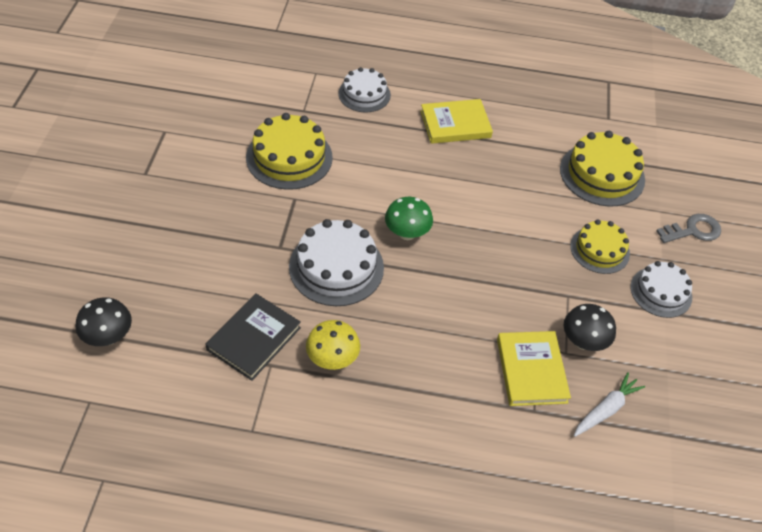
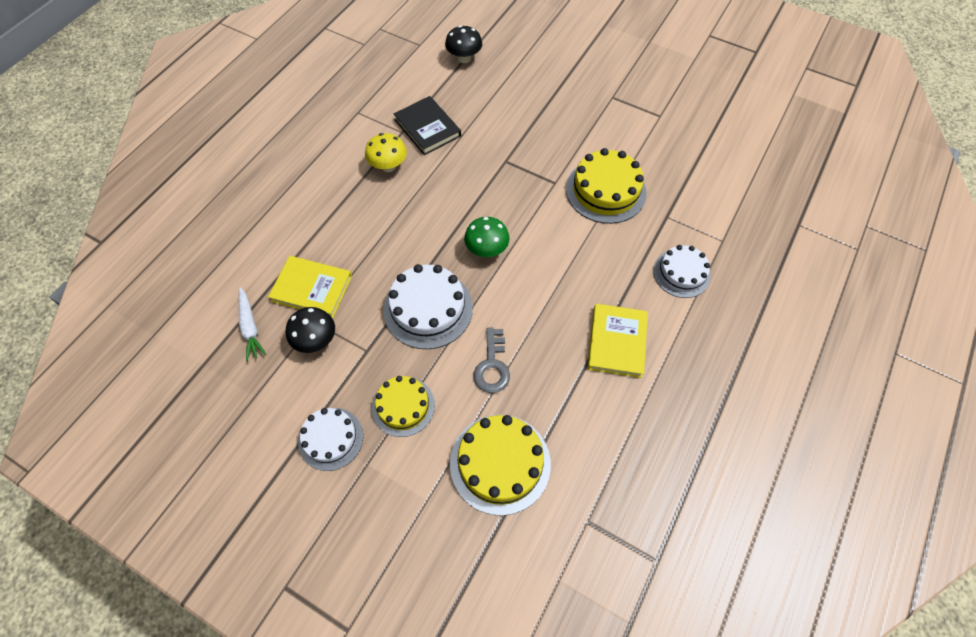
camera: 115 degrees right, 10 degrees up
white cake [289,219,384,306] -> white cake moved to [383,264,473,349]
grey key [656,214,721,243] -> grey key moved to [473,327,510,393]

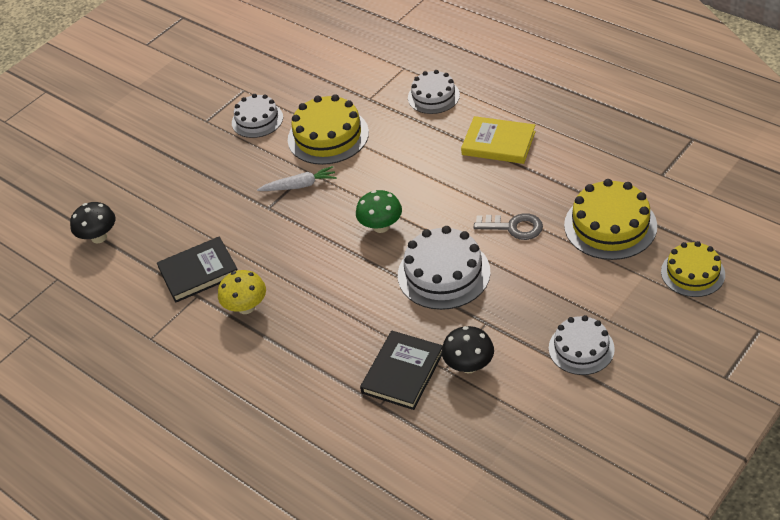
camera: 75 degrees left, 15 degrees down
white carrot [239,287,266,361] -> white carrot moved to [257,166,337,191]
yellow book [268,256,352,318] -> black book [360,331,443,410]
yellow cake [372,376,435,437] -> yellow cake moved to [661,241,725,297]
none -> white cake [232,94,283,138]

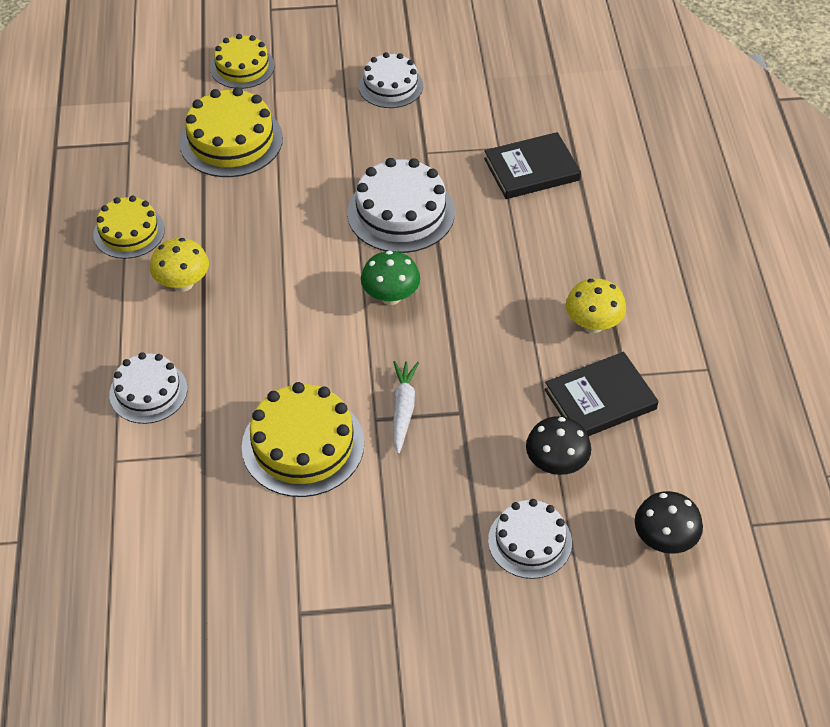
camera: 140 degrees left, 5 degrees up
black book [157,236,237,303] -> black book turned 45 degrees counterclockwise [544,352,659,436]
white cake [232,94,283,138] -> white cake moved to [488,499,572,579]
white carrot [257,166,337,191] -> white carrot turned 60 degrees clockwise [393,361,419,454]
black mushroom [442,326,494,373] -> black mushroom moved to [526,416,591,475]
yellow book [461,116,536,164] -> yellow mushroom [150,238,209,292]
grey key [474,213,543,240] -> none
none -> yellow cake [93,196,165,259]

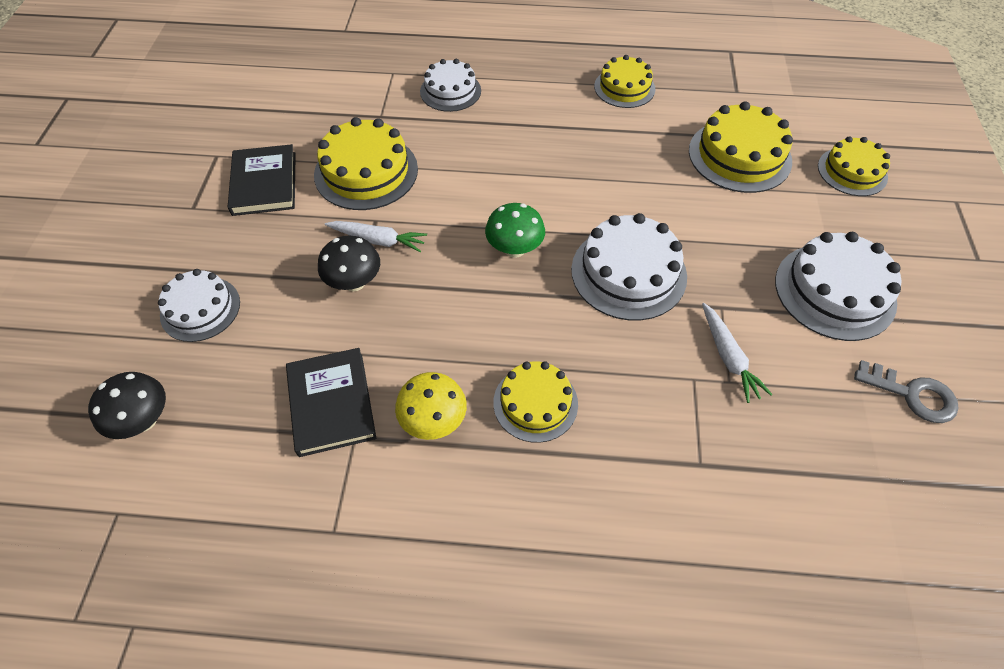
camera: 100 degrees right, 5 degrees up
yellow mushroom [150,238,209,292] -> none
white cake [358,52,423,108] -> white cake [775,232,902,341], size x1.54
black book [484,132,581,199] -> black book moved to [228,144,296,216]
black mushroom [526,416,591,475] -> black mushroom moved to [318,236,380,292]
none -> yellow cake [493,361,578,443]
none -> white carrot [702,303,772,403]
none -> grey key [854,360,959,423]

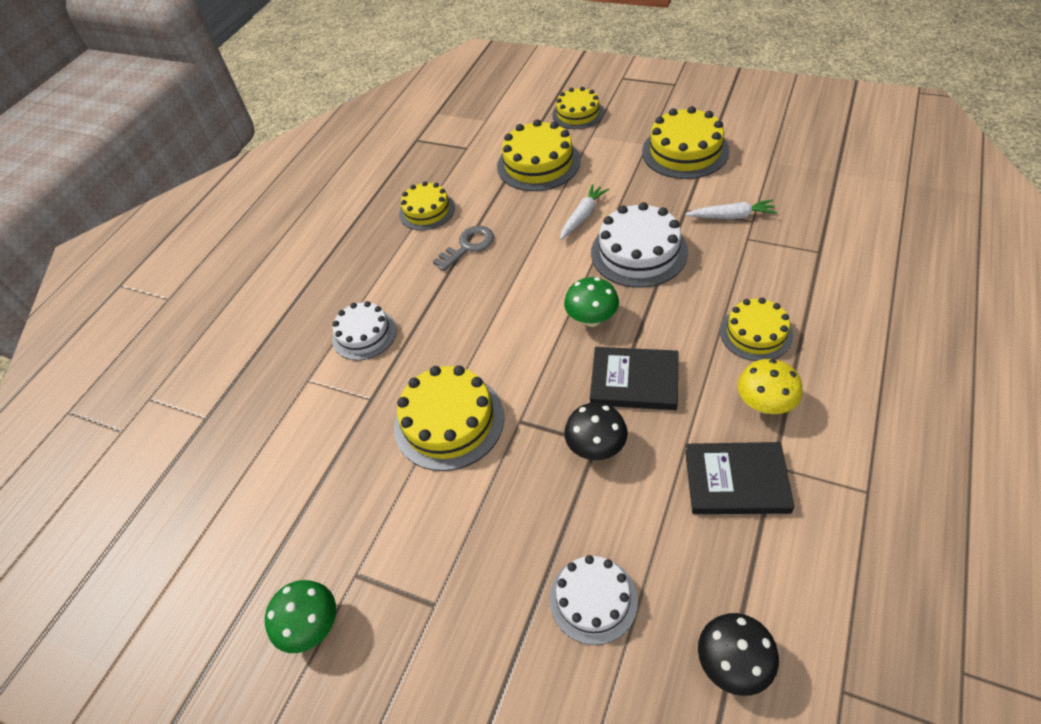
camera: 65 degrees left, 5 degrees down
black book [228,144,296,216] -> black book moved to [590,347,678,410]
white carrot [325,221,427,252] -> white carrot moved to [560,184,609,240]
white cake [775,232,902,341] -> yellow cake [642,106,730,179]
grey key [854,360,959,423] -> grey key moved to [433,226,494,271]
none -> green mushroom [265,580,336,653]

